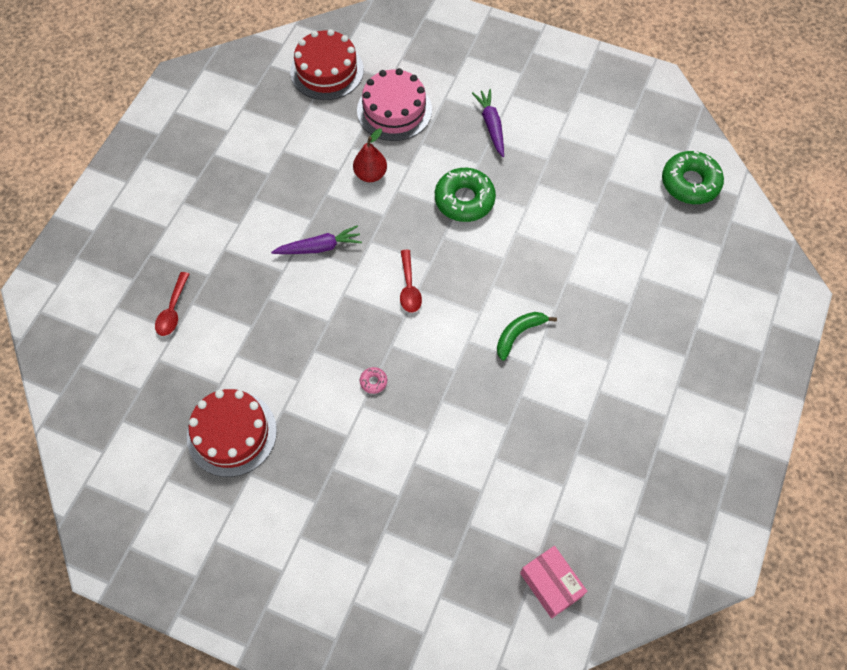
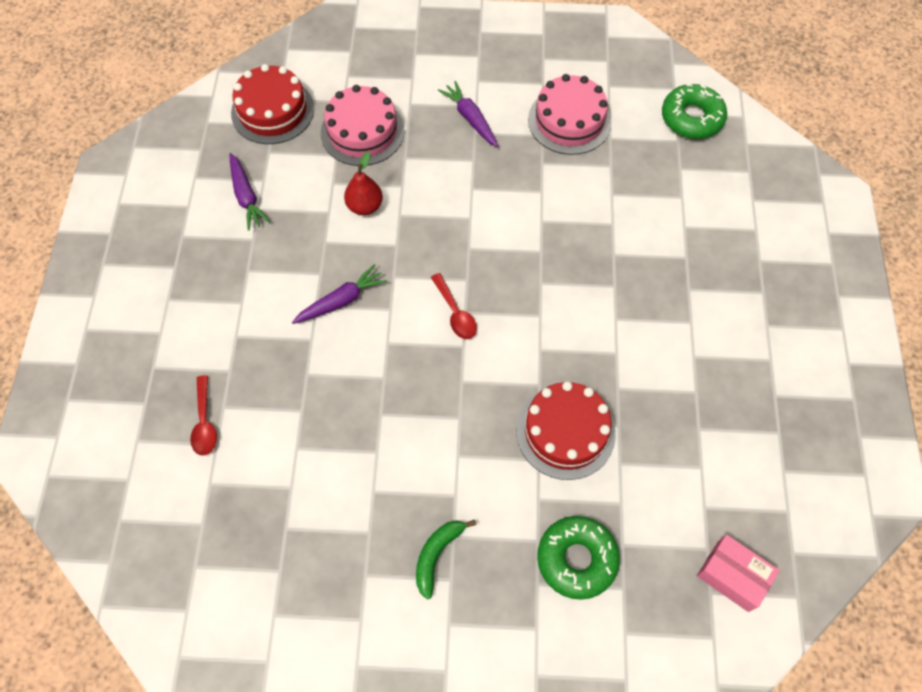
camera: 20 degrees left, 0 degrees up
red cake [187,389,277,477] -> red cake moved to [516,381,616,480]
pink donut [360,367,387,394] -> none
green donut [435,168,496,222] -> green donut moved to [537,516,620,600]
green banana [497,312,557,361] -> green banana moved to [416,520,476,600]
none -> purple carrot [229,153,270,231]
none -> pink cake [528,74,612,155]

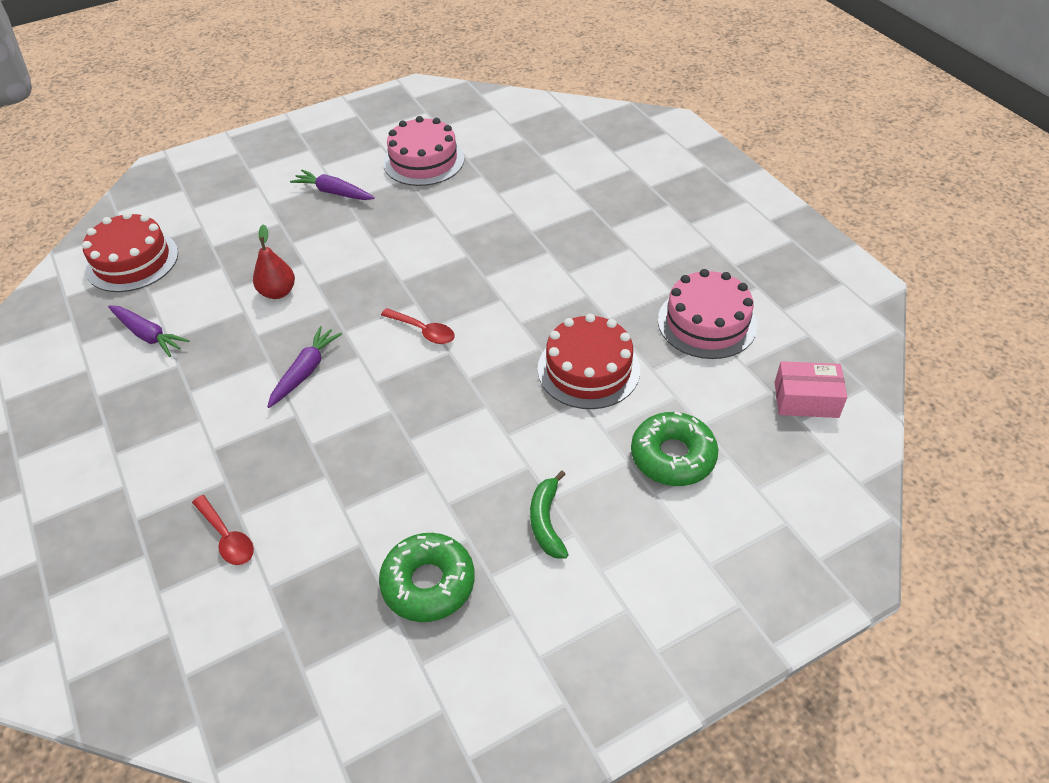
camera: 30 degrees left, 15 degrees down
pink cake [321,85,405,166] -> pink cake moved to [658,269,758,359]
green donut [662,84,727,139] -> green donut moved to [379,533,475,622]

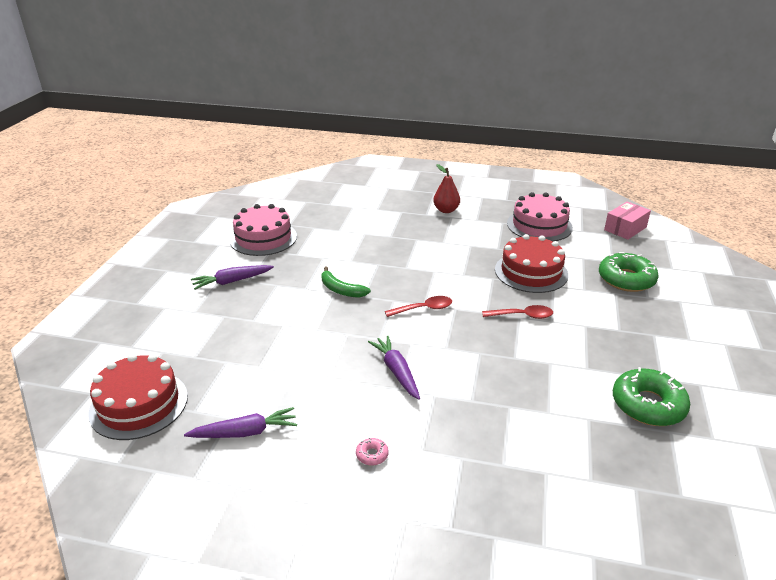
camera: 50 degrees left, 15 degrees down
red spoon [192,495,254,565] -> red spoon moved to [482,305,553,319]
red pear [253,224,295,299] -> red pear moved to [433,164,460,213]
green banana [530,471,569,559] -> green banana moved to [321,267,371,298]
none -> pink donut [356,438,389,466]

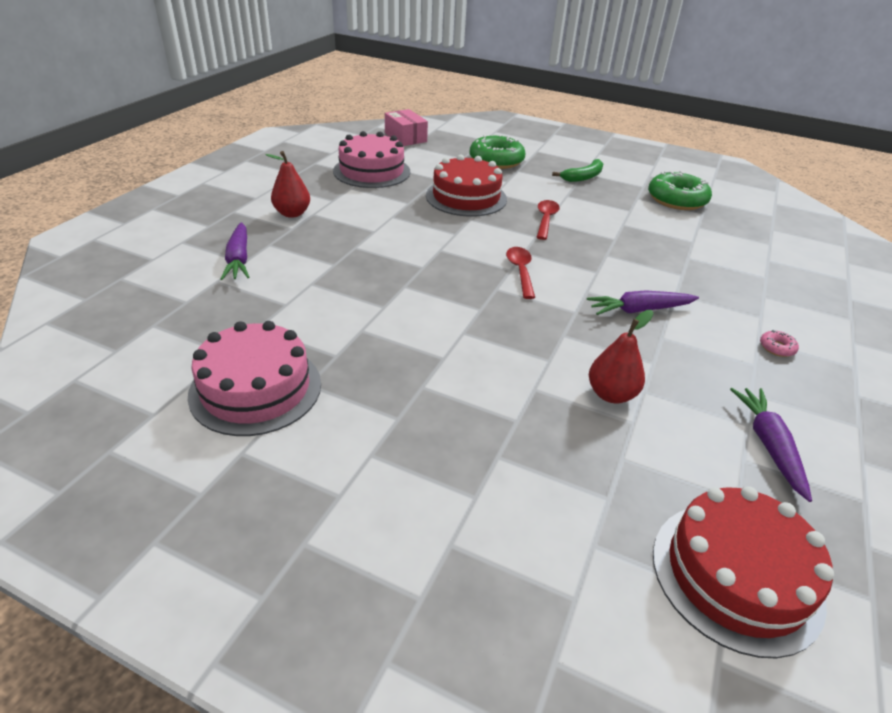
camera: 80 degrees left, 5 degrees up
purple carrot [191,265,274,290] -> purple carrot moved to [220,222,249,280]
green banana [321,267,371,298] -> green banana moved to [552,159,603,182]
none -> red pear [589,310,654,403]

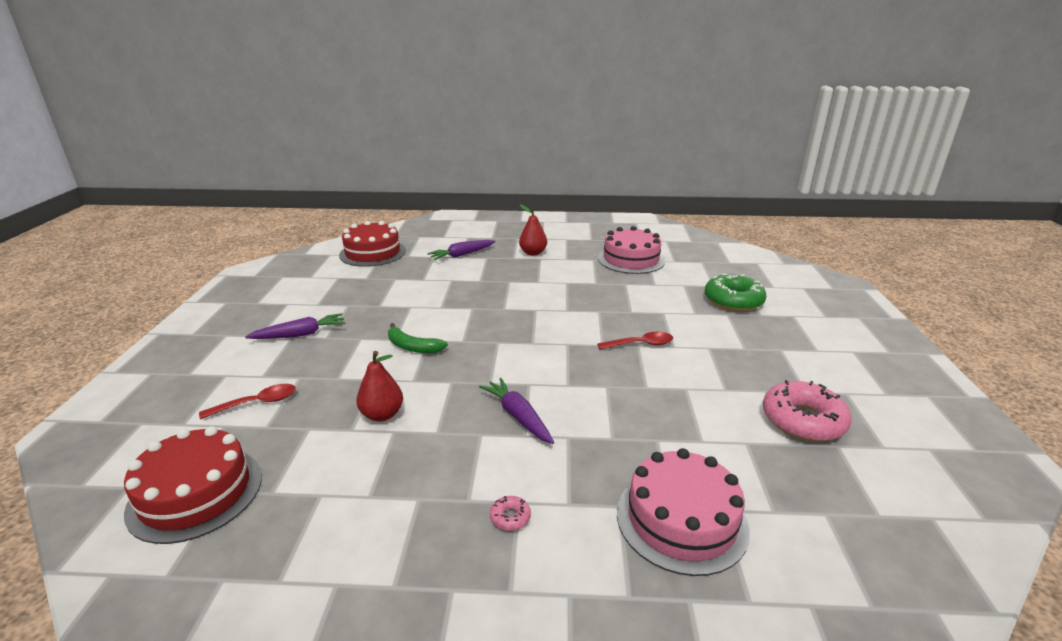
camera: 70 degrees right, 10 degrees down
pink cake [188,321,321,436] -> pink cake moved to [617,448,750,576]
pink box [385,109,428,146] -> none
red cake [426,154,507,217] -> red cake moved to [339,221,406,267]
red spoon [506,247,535,299] -> red spoon moved to [199,384,296,419]
green banana [552,159,603,182] -> green banana moved to [388,323,448,353]
green donut [648,171,712,210] -> pink donut [763,380,852,442]
purple carrot [730,388,812,502] -> purple carrot moved to [245,313,346,339]

